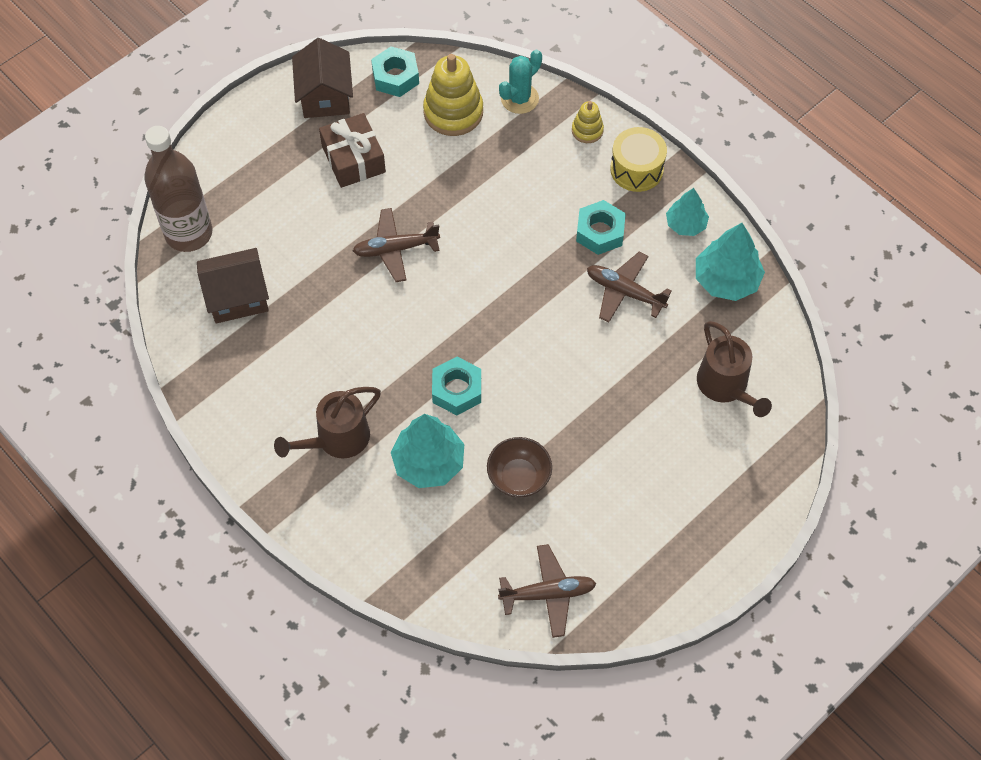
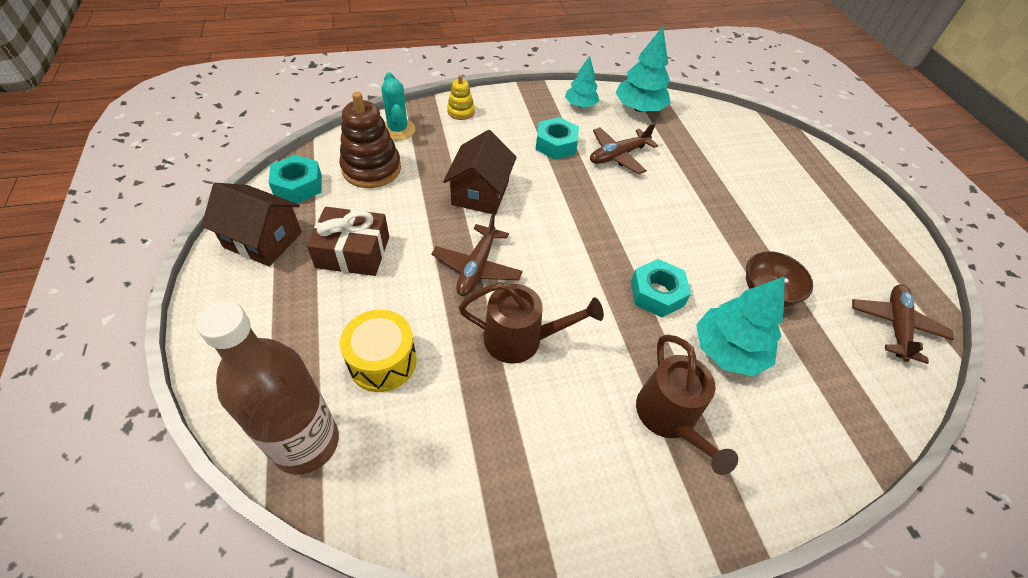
camera: 65 degrees left, 10 degrees down
brown house [197,248,269,324] -> brown house moved to [443,130,517,215]
yellow stacking toy [423,54,483,136] -> brown stacking toy [339,92,401,188]
yellow drum [610,127,667,192] -> yellow drum moved to [340,310,417,392]
brown watering can [697,321,772,417] -> brown watering can moved to [459,282,604,364]

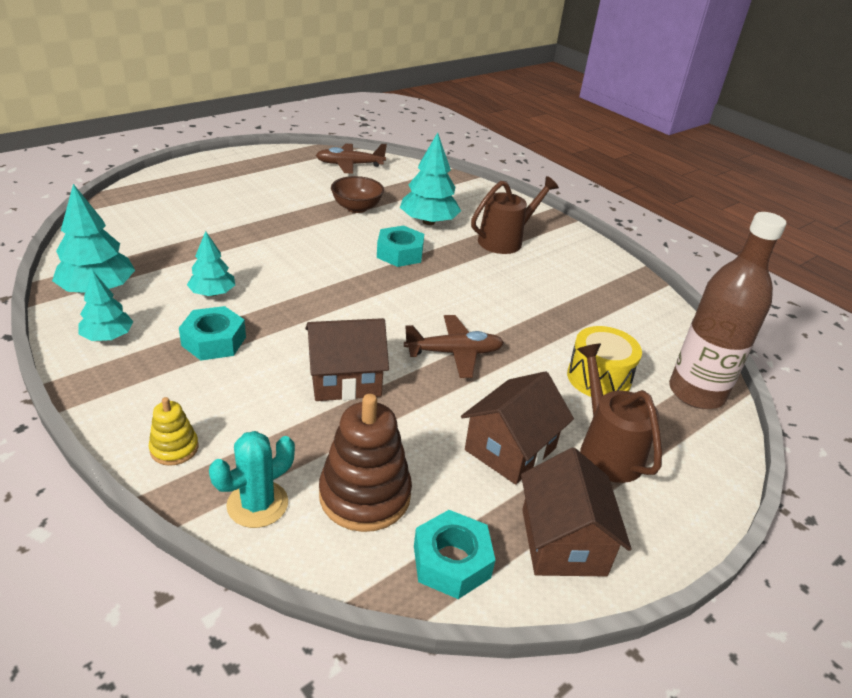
camera: 115 degrees left, 15 degrees down
brown gift [307,207,389,276] -> brown house [461,371,574,485]
brown watering can [459,282,604,364] -> brown watering can moved to [577,344,662,483]
brown plane [590,123,658,174] -> turquoise tree [187,231,235,296]

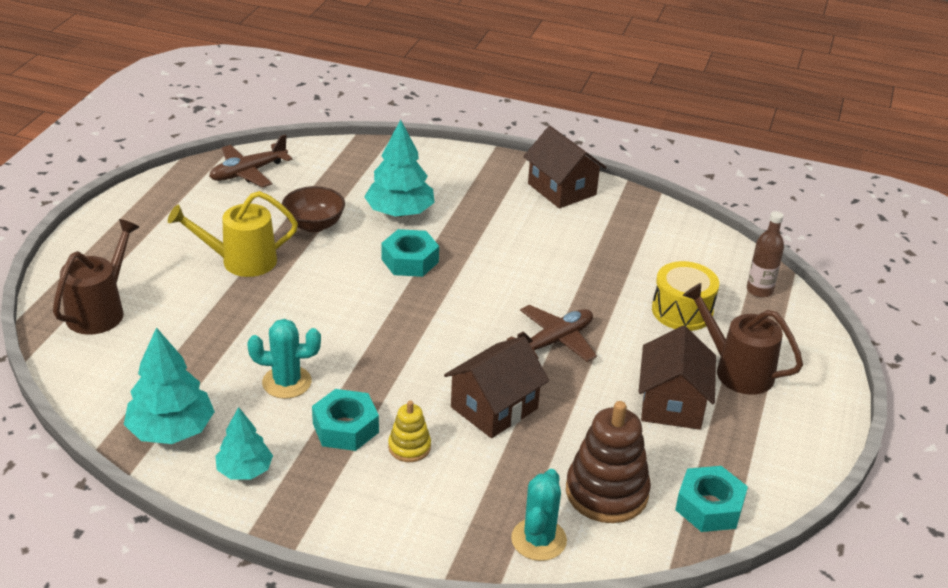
camera: 30 degrees left, 0 degrees up
yellow stacking toy [149,397,199,466] -> yellow stacking toy moved to [388,401,431,462]
turquoise tree [187,231,235,296] -> turquoise cactus [247,319,321,399]
brown watering can [471,176,559,254] -> brown watering can moved to [53,219,139,335]
brown house [521,448,632,577] -> brown house moved to [523,126,607,208]
brown bottle [669,212,787,409] -> brown bottle [747,211,784,298], size x0.51
none -> yellow watering can [168,191,298,277]

